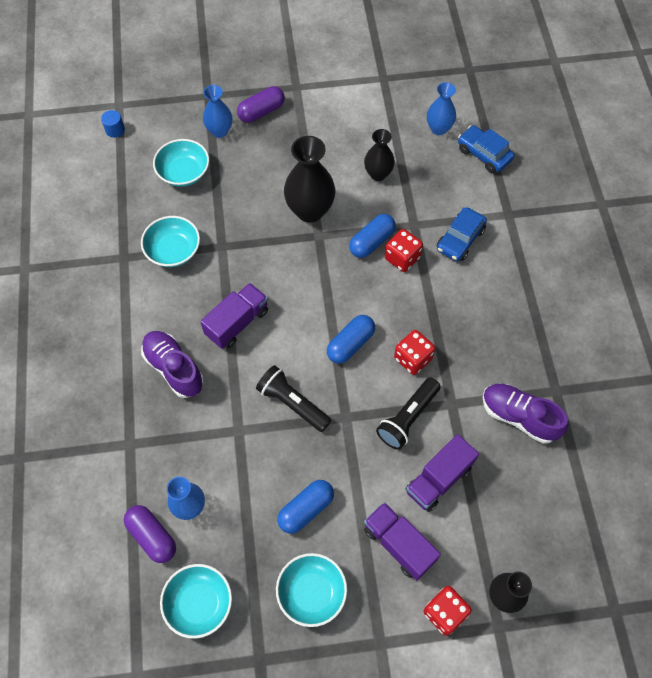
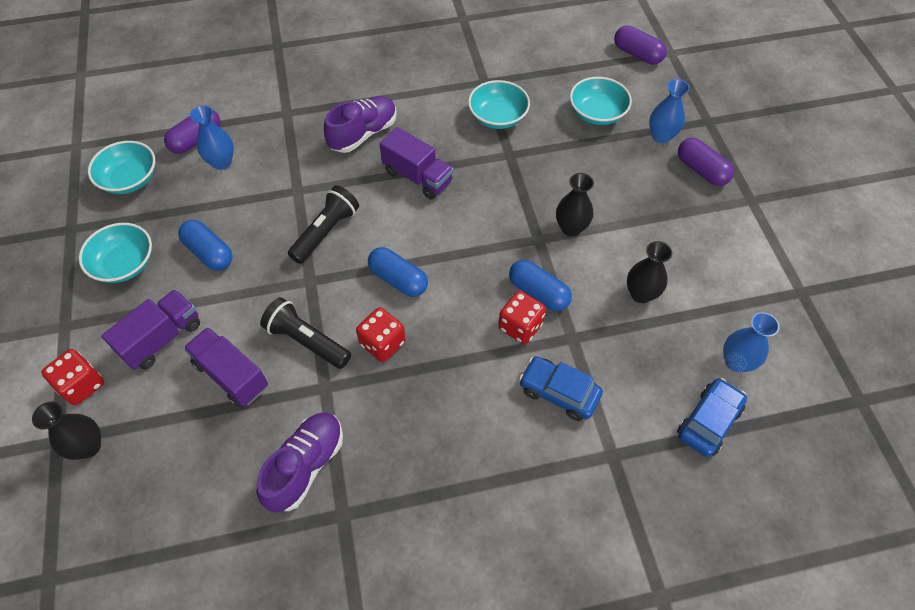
camera: 85 degrees right, 5 degrees down
blue cylinder [101,110,125,138] -> purple capsule [614,25,667,65]
black vase [284,136,335,223] -> black vase [556,173,594,236], size x0.61

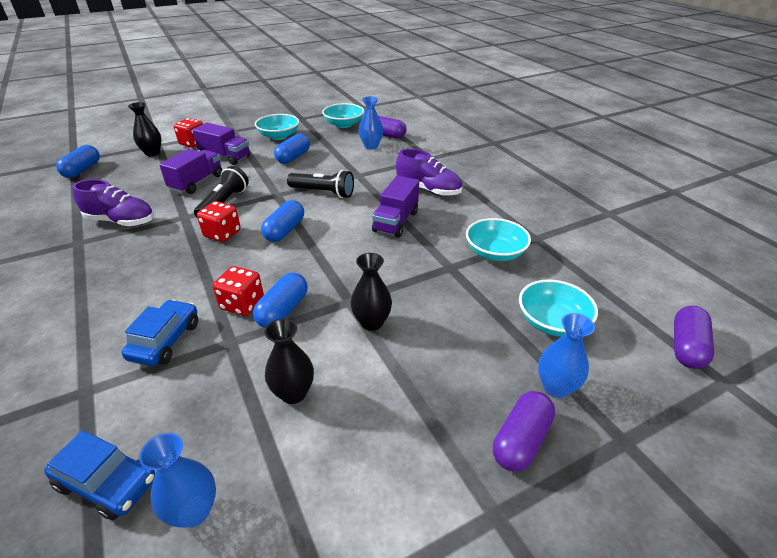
camera: 75 degrees right, 20 degrees down
none -> blue capsule [56,145,100,178]

